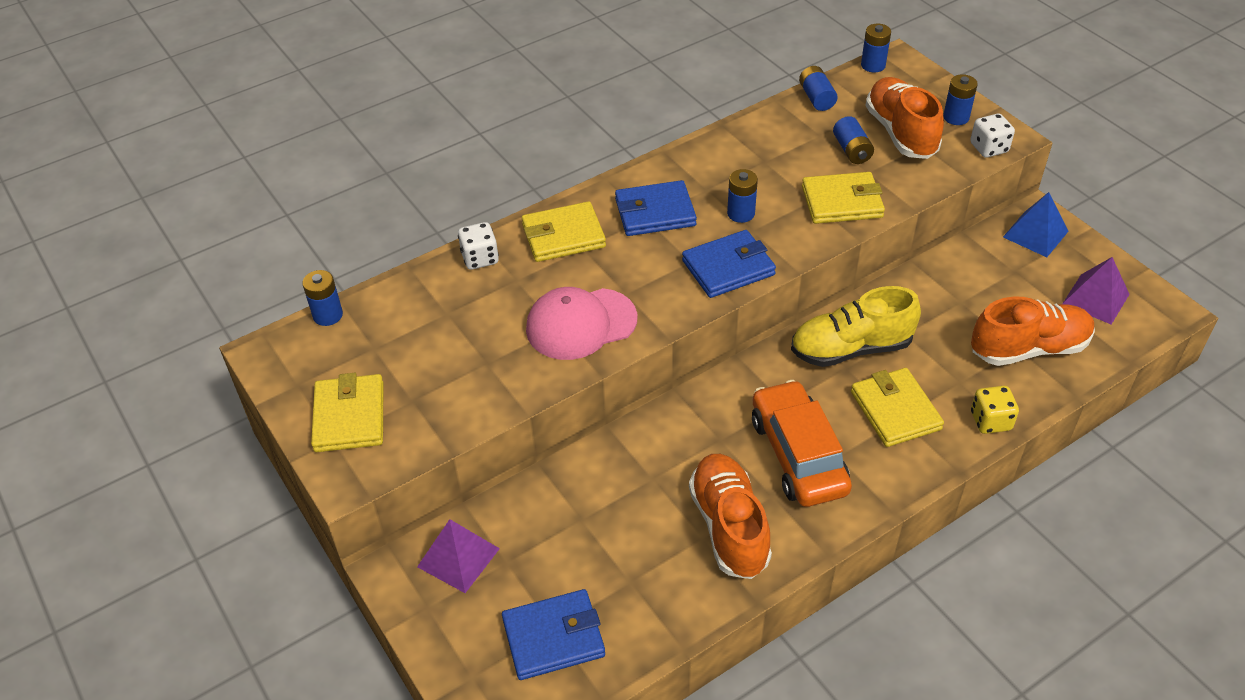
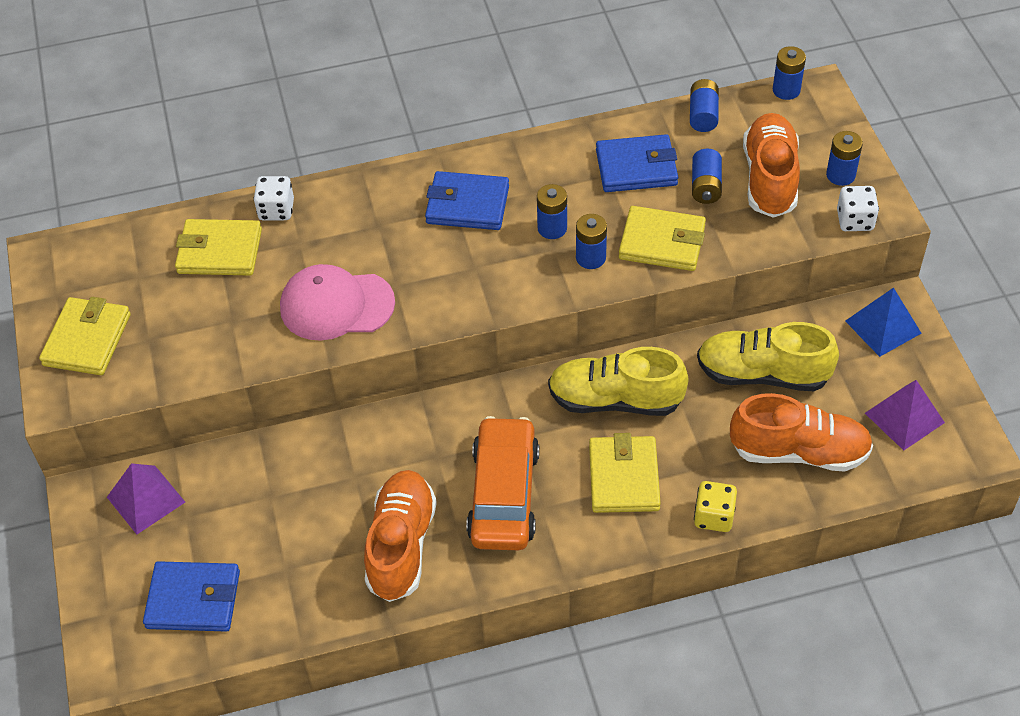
camera: 20 degrees right, 5 degrees up
blue battery [302,270,343,326] -> blue battery moved to [576,214,607,269]
yellow wallet [522,201,606,262] -> yellow wallet moved to [175,219,262,276]
blue wallet [682,230,776,298] -> blue wallet moved to [596,134,678,192]
none -> yellow shoe [697,322,839,391]

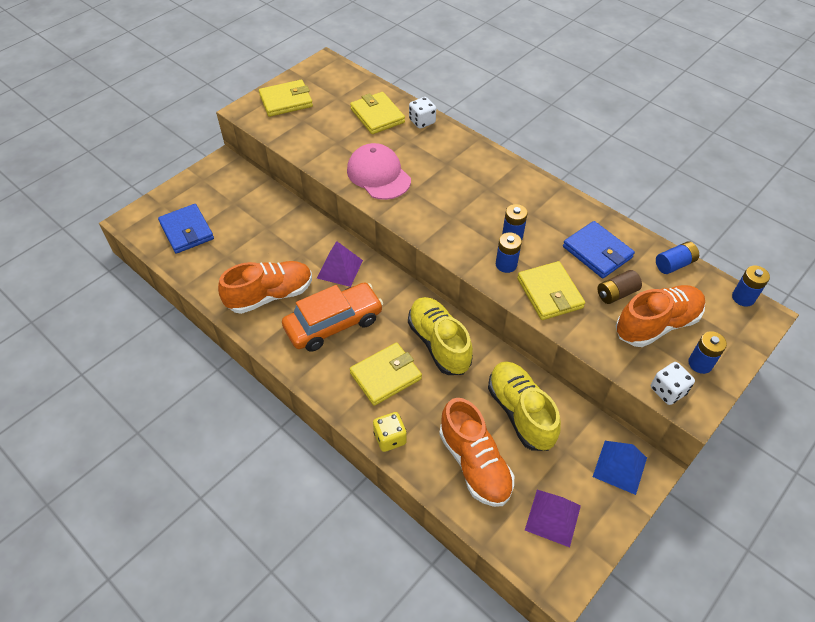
camera: 55 degrees right, 0 degrees up
purple pyramid [107,463,185,534] -> purple pyramid moved to [317,241,363,287]
blue wallet [425,171,509,230] -> none
blue battery [692,149,722,204] -> brown battery [597,270,642,304]

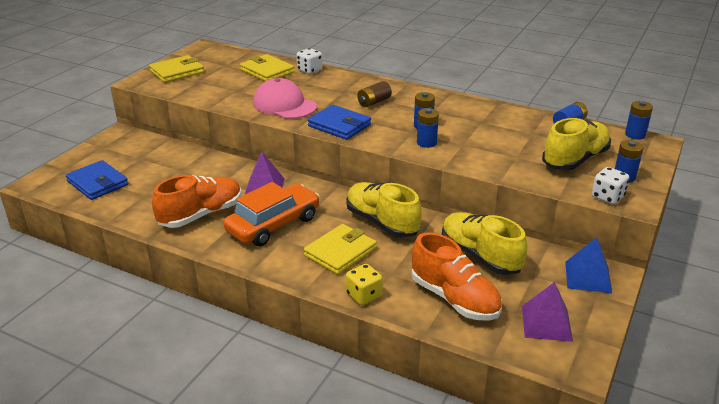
camera: 15 degrees left, 20 degrees down
yellow wallet [517,261,585,320] -> none
blue wallet [563,221,635,278] -> blue wallet moved to [308,105,371,140]
brown battery [597,270,642,304] -> brown battery moved to [357,81,392,107]
orange shoe [616,285,705,347] -> yellow shoe [542,118,611,170]

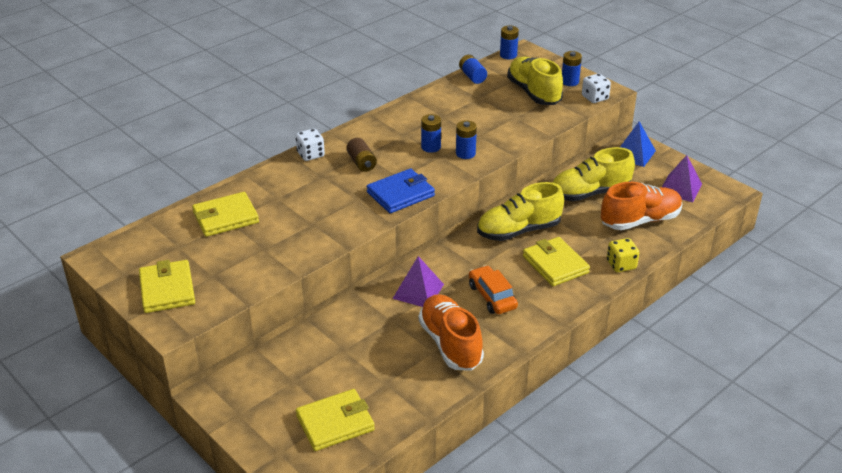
camera: 70 degrees left, 5 degrees up
blue wallet [66,160,128,200] -> yellow wallet [296,389,375,451]
orange car [223,182,320,246] -> orange car [469,265,518,314], size x0.64
pink cap [253,78,317,119] -> none
white dice [297,48,322,74] -> white dice moved to [296,129,325,161]

